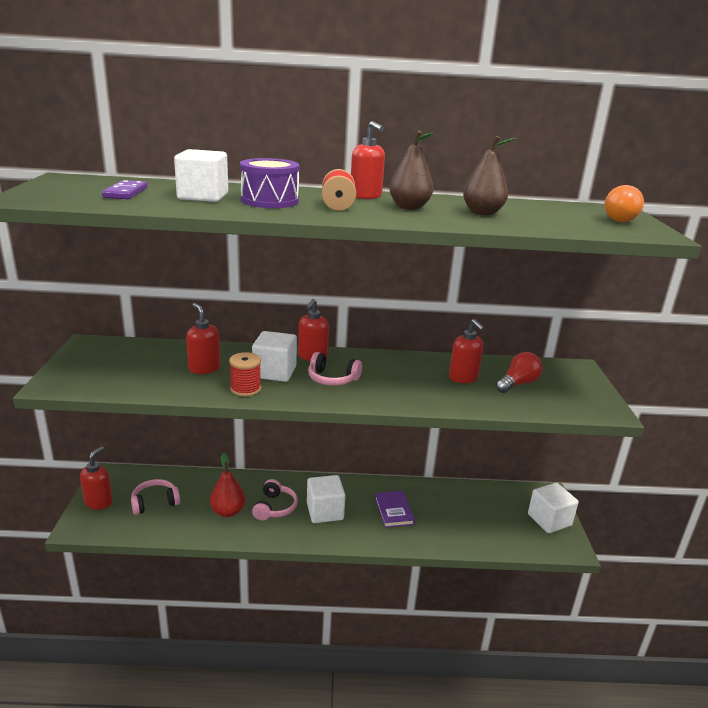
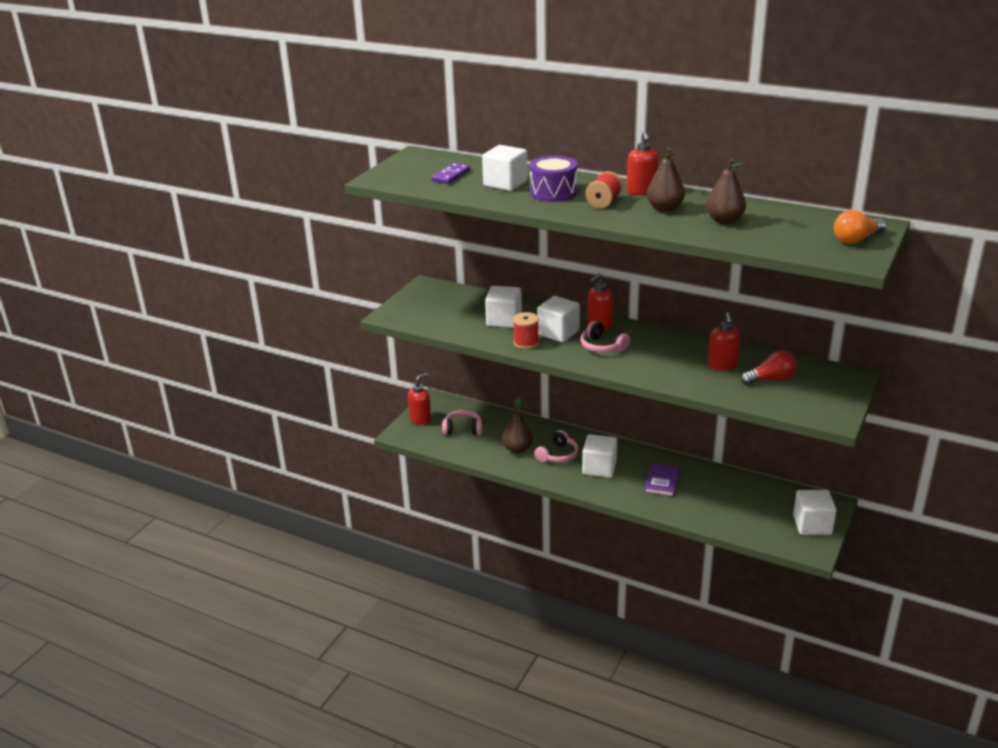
camera: 30 degrees right, 5 degrees up
red soap dispenser [186,303,221,374] -> white cube [485,286,522,328]
red pear [210,453,246,517] -> brown pear [502,397,533,454]

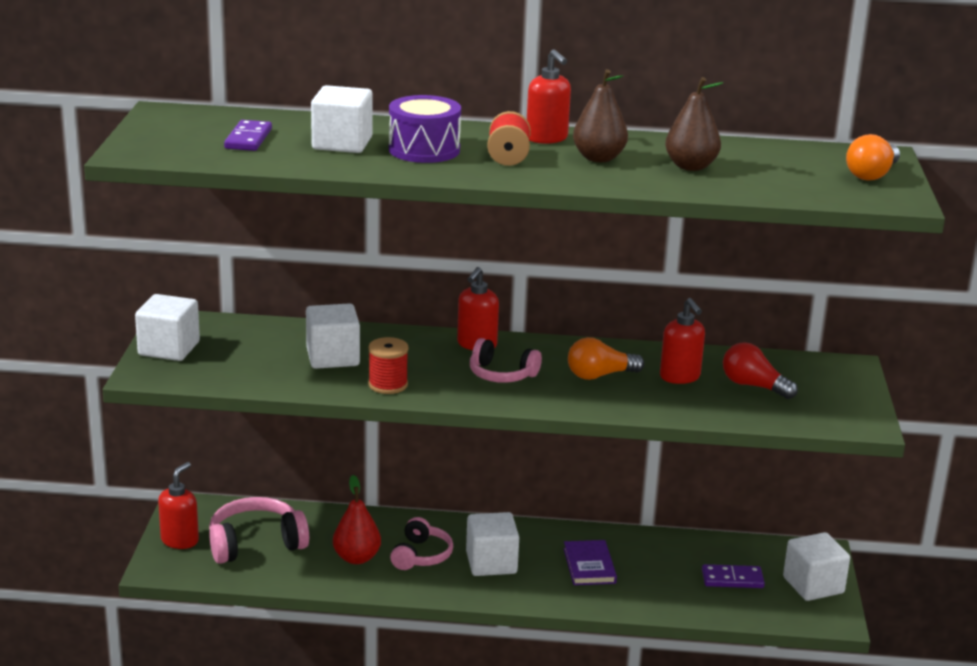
camera: 25 degrees left, 5 degrees down
pink headphones [442,410,482,435] -> pink headphones [209,497,309,564], size x1.51
brown pear [502,397,533,454] -> red pear [333,475,381,564]
white cube [537,296,580,342] -> white cube moved to [135,294,200,361]
red light bulb [741,350,797,385] -> red light bulb turned 105 degrees counterclockwise [723,342,798,399]
none -> orange light bulb [568,337,645,380]
none -> purple domino [702,564,765,588]

